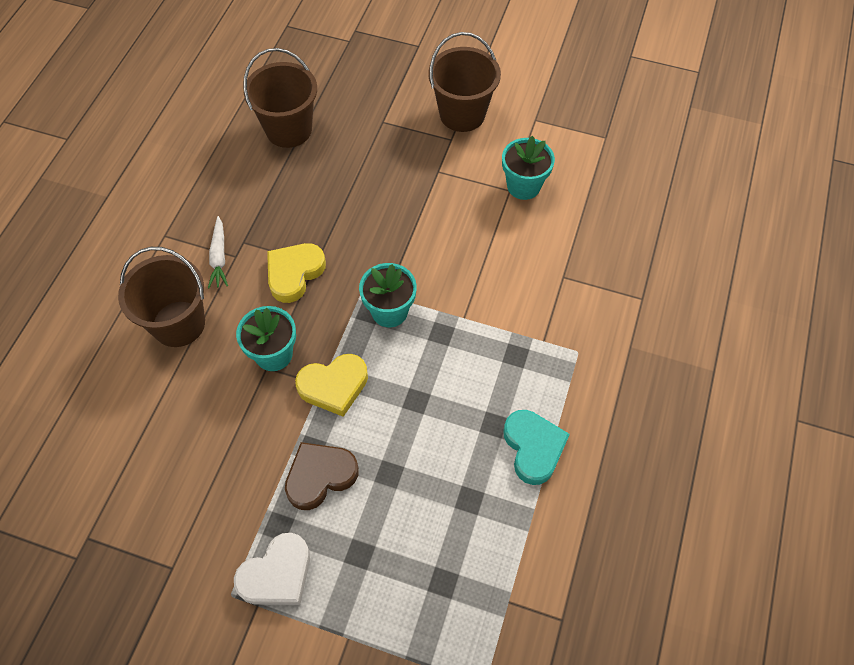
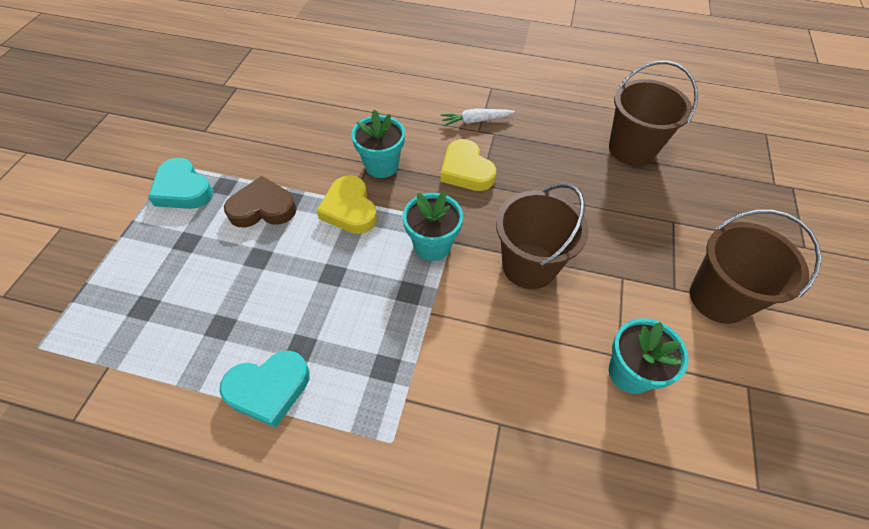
camera: 85 degrees right, 5 degrees down
brown bucket [118,247,205,347] -> brown bucket moved to [496,183,589,289]
white heart [234,533,310,605] -> turquoise heart [148,158,213,209]
yellow heart [267,243,326,303] -> yellow heart turned 150 degrees counterclockwise [441,139,496,191]
brown heart [285,442,359,510] -> brown heart turned 60 degrees counterclockwise [224,176,297,228]

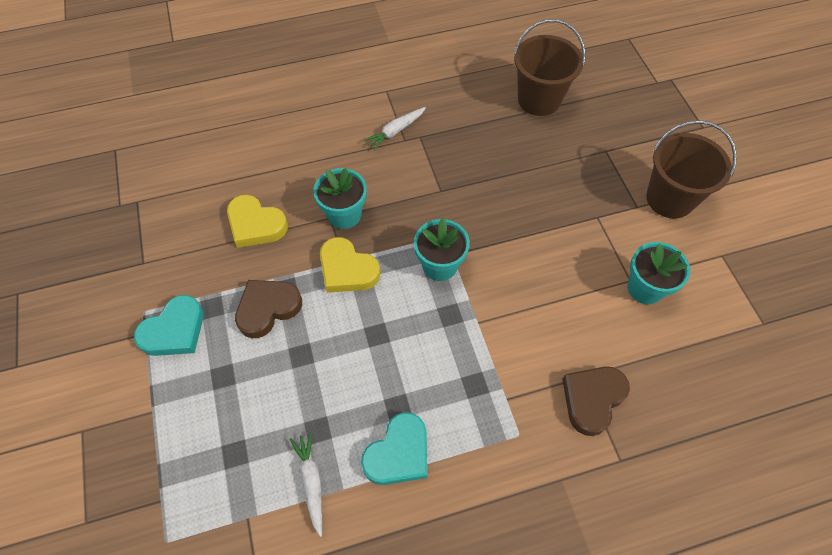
camera: 30 degrees left, 5 degrees up
turquoise heart [148,158,213,209] -> turquoise heart turned 60 degrees counterclockwise [134,295,204,356]
yellow heart [441,139,496,191] -> yellow heart moved to [227,195,288,248]
brown bucket [496,183,589,289] -> none
none -> white carrot [290,432,322,537]
none -> brown heart [562,367,630,436]

